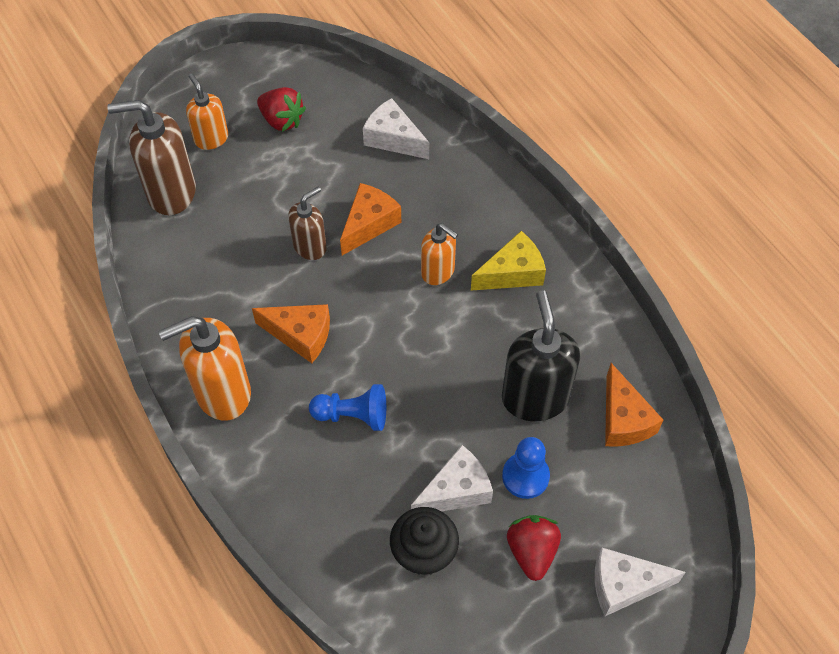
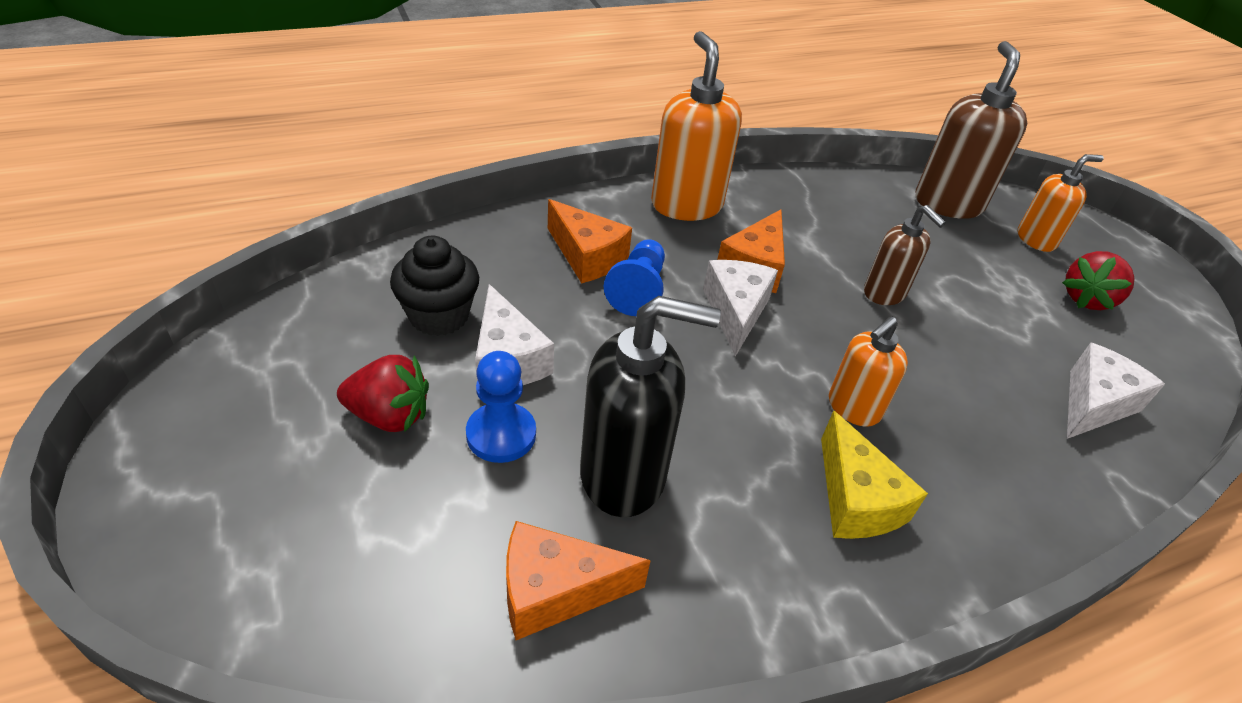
camera: 95 degrees right, 15 degrees down
orange cheese [340,183,401,255] -> orange cheese moved to [548,199,632,283]
white cheese [595,547,686,616] -> white cheese moved to [703,260,778,356]

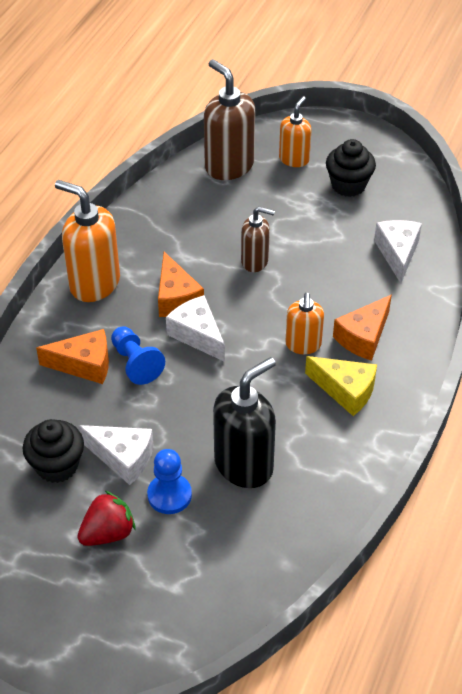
camera: 40 degrees left, 5 degrees up
orange cheese [506,521,651,640] -> orange cheese moved to [333,294,392,361]
red strawberry [1062,251,1135,310] -> black cupcake [326,139,376,197]

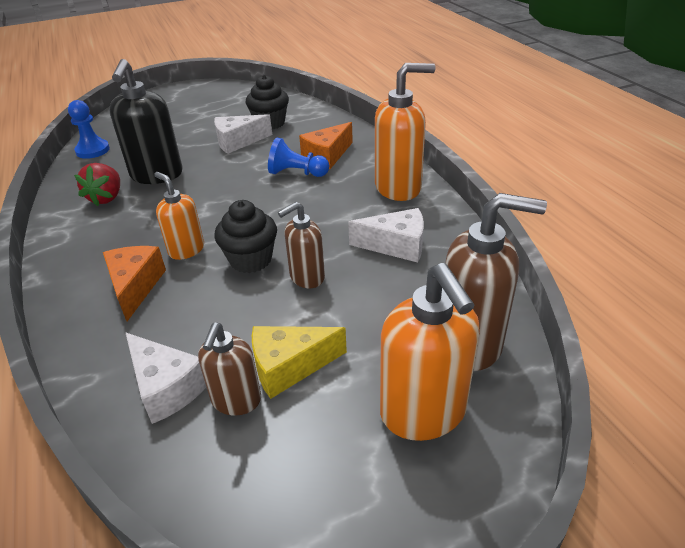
camera: 135 degrees right, 10 degrees down
red strawberry [78,491,136,546] -> red strawberry moved to [74,163,120,206]
blue pawn [147,449,192,514] -> blue pawn moved to [68,100,110,159]
orange cheese [158,252,204,317] -> none
white cheese [166,295,225,362] -> white cheese moved to [348,208,424,263]
orange soap dispenser [279,96,311,167] -> orange soap dispenser [380,263,480,441], size x1.68
yellow cheese [305,356,377,416] -> yellow cheese moved to [252,326,347,399]
black cupcake [326,139,376,197] -> black cupcake moved to [215,200,277,273]
none -> brown soap dispenser [198,323,261,416]

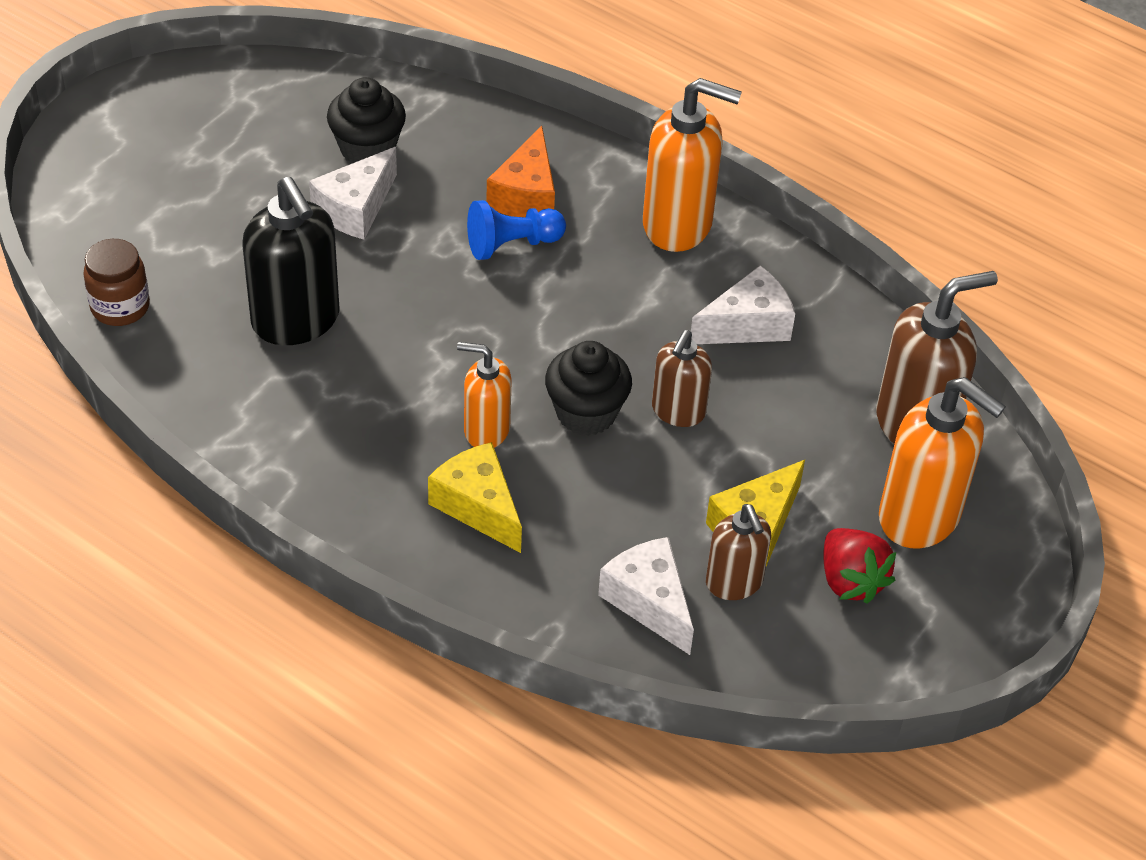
camera: 35 degrees left, 10 degrees up
blue pawn [68,100,110,159] -> brown jar [83,239,150,326]
red strawberry [74,163,120,206] -> red strawberry moved to [823,528,896,604]
orange cheese [103,246,166,321] -> yellow cheese [428,442,522,553]
white cheese [126,333,206,424] -> white cheese turned 135 degrees counterclockwise [598,537,694,655]
orange soap dispenser [375,63,436,201] -> orange soap dispenser turned 60 degrees clockwise [643,78,742,252]

